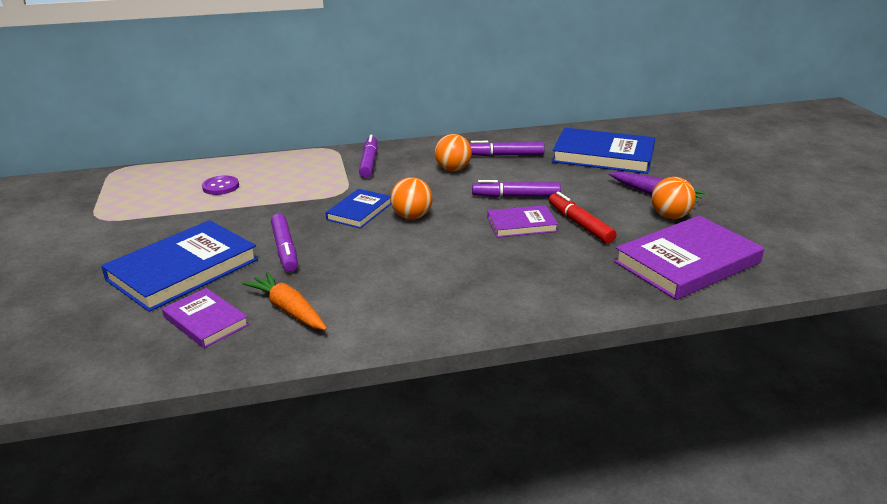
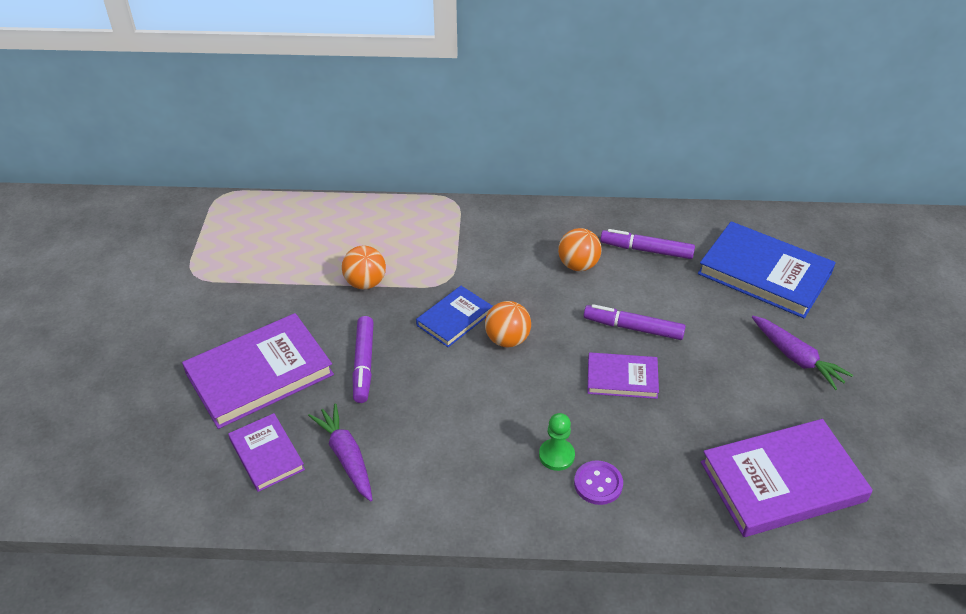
camera: 15 degrees right, 15 degrees up
blue book [101,220,258,312] -> purple book [182,313,334,429]
purple button [202,176,239,195] -> purple button moved to [574,460,623,505]
orange carrot [242,272,327,330] -> purple carrot [308,403,373,501]
purple marker [359,135,377,178] -> none
red marker [549,192,617,244] -> none
orange ball [651,177,696,219] -> orange ball moved to [342,245,386,289]
none -> green pawn [539,413,575,471]

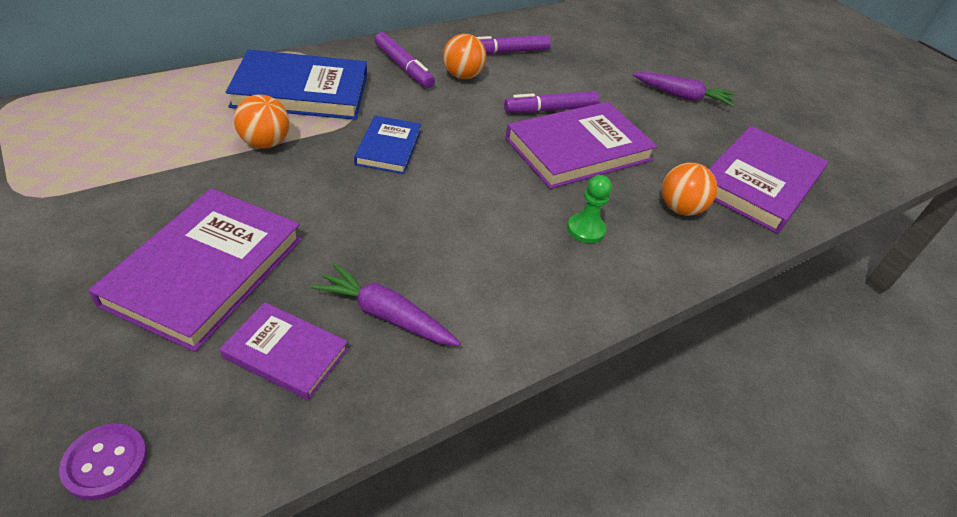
camera: 40 degrees left, 0 degrees up
purple marker [352,316,374,403] -> purple marker moved to [375,32,435,88]
orange ball [485,301,531,347] -> orange ball moved to [662,163,718,216]
purple button [574,460,623,505] -> purple button moved to [59,424,148,500]
purple book [587,352,659,399] -> purple book [505,102,658,189], size x1.80
blue book [698,221,836,318] -> blue book moved to [226,49,367,120]

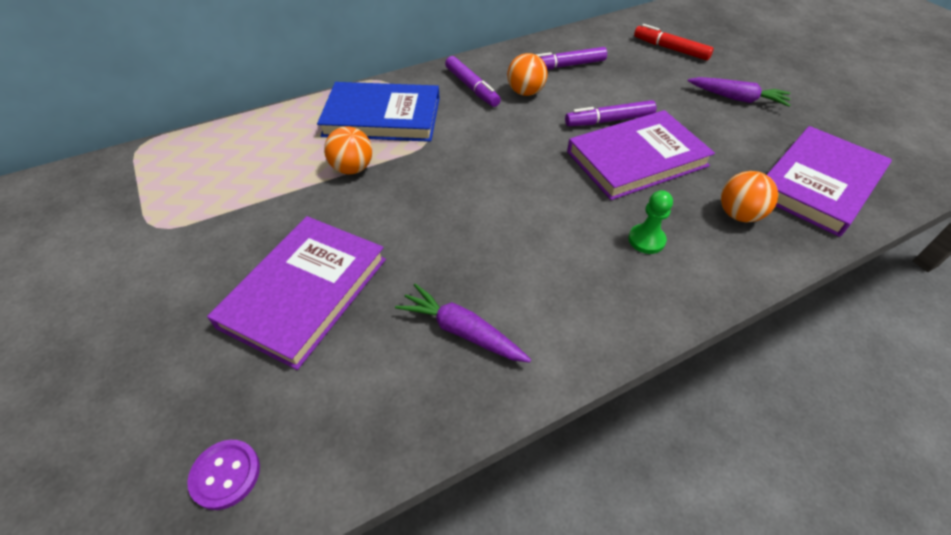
camera: 10 degrees right, 5 degrees up
purple book [220,302,348,400] -> none
blue book [354,115,421,174] -> none
none -> red marker [634,24,714,61]

